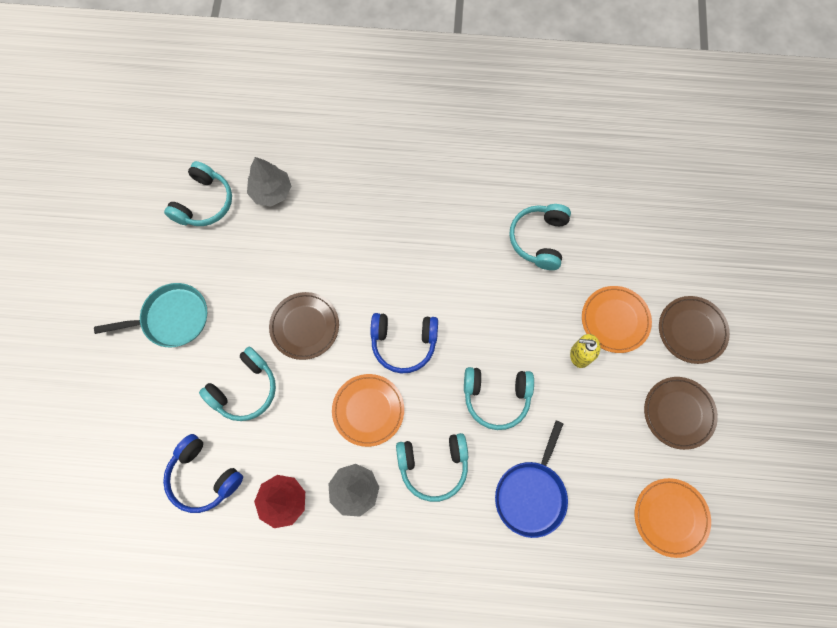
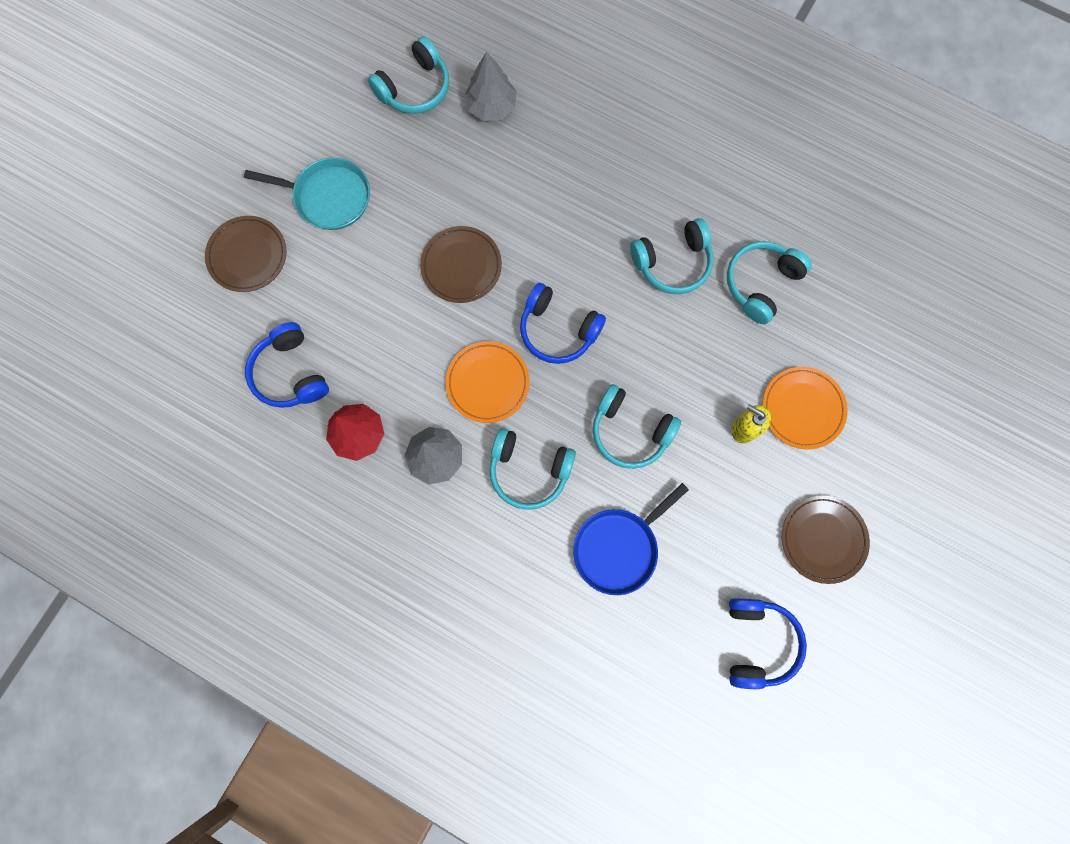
camera: 25 degrees right, 5 degrees up
turquoise headphones [199,346,276,421] -> turquoise headphones moved to [630,218,714,294]
orange plate [635,478,711,558] -> blue headphones [729,598,807,689]
brown plate [659,296,730,364] -> brown plate moved to [205,216,287,292]

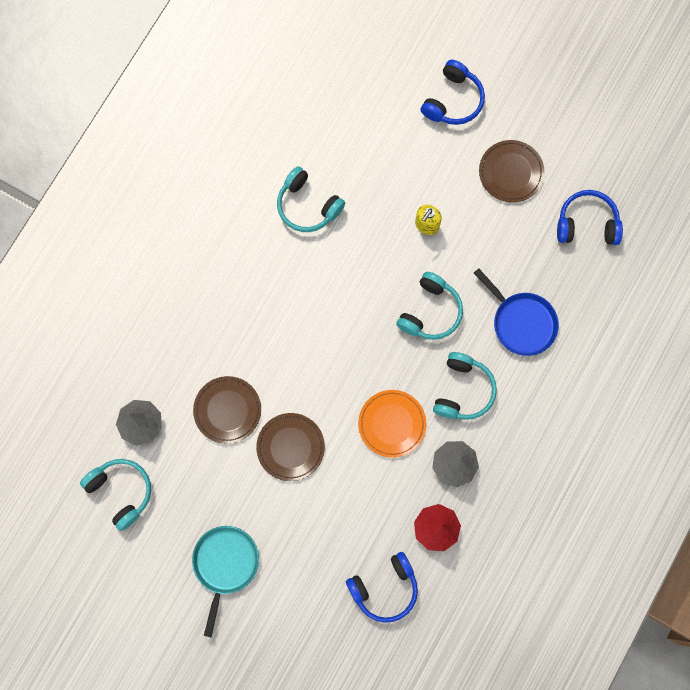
camera: 90 degrees left, 0 degrees up
brown plate [205,216,287,292] -> brown plate moved to [193,376,261,444]
blue headphones [520,283,606,364] -> blue headphones moved to [421,60,485,125]
turquoise headphones [630,218,714,294] -> none
orange plate [762,367,848,449] -> none

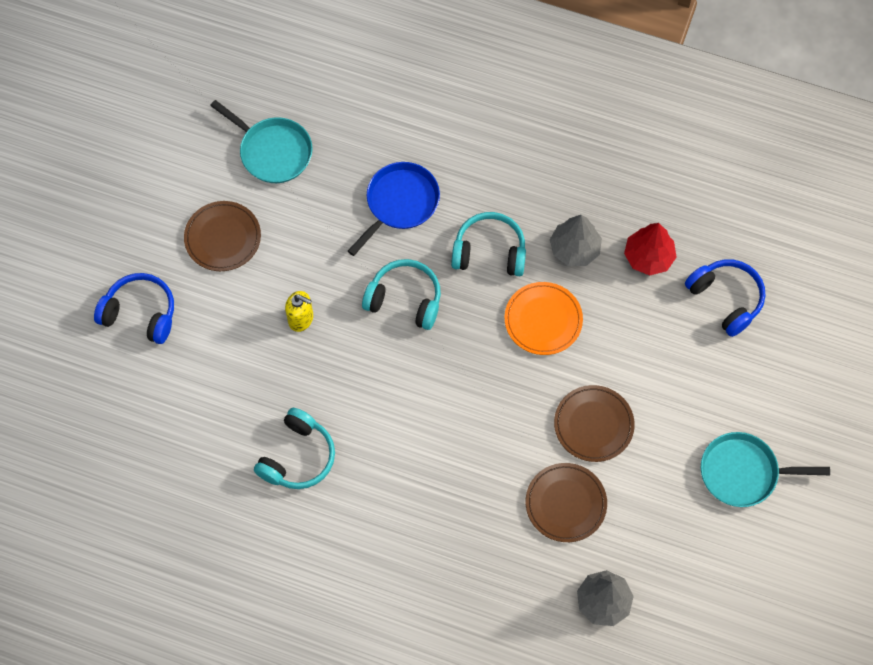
camera: 100 degrees left, 10 degrees down
turquoise headphones [80,459,151,531] -> none
blue headphones [557,190,623,245] -> turquoise pan [210,100,313,183]

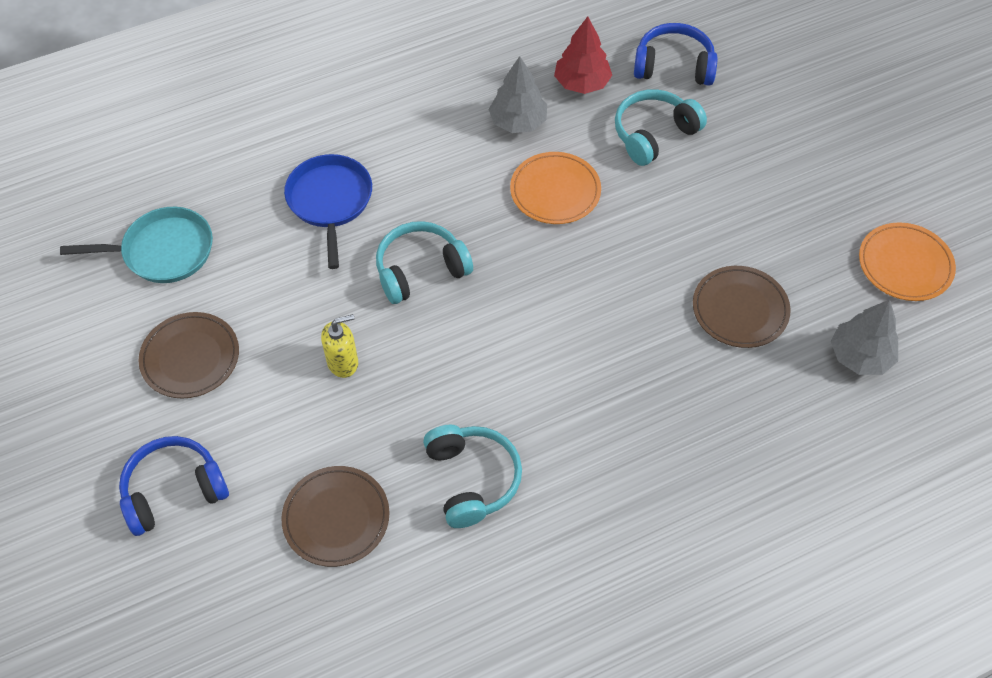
camera: 45 degrees left, 10 degrees down
turquoise headphones [451,212,526,276] -> turquoise headphones moved to [615,89,707,166]
brown plate [554,385,635,462] -> brown plate moved to [281,466,389,567]
turquoise pan [701,432,830,507] -> none
none -> orange plate [859,222,956,301]

